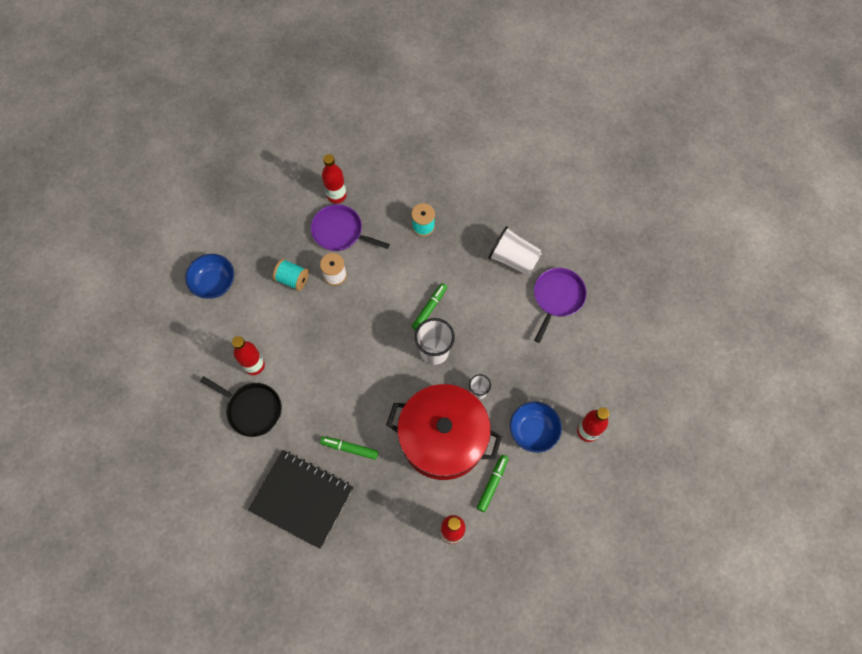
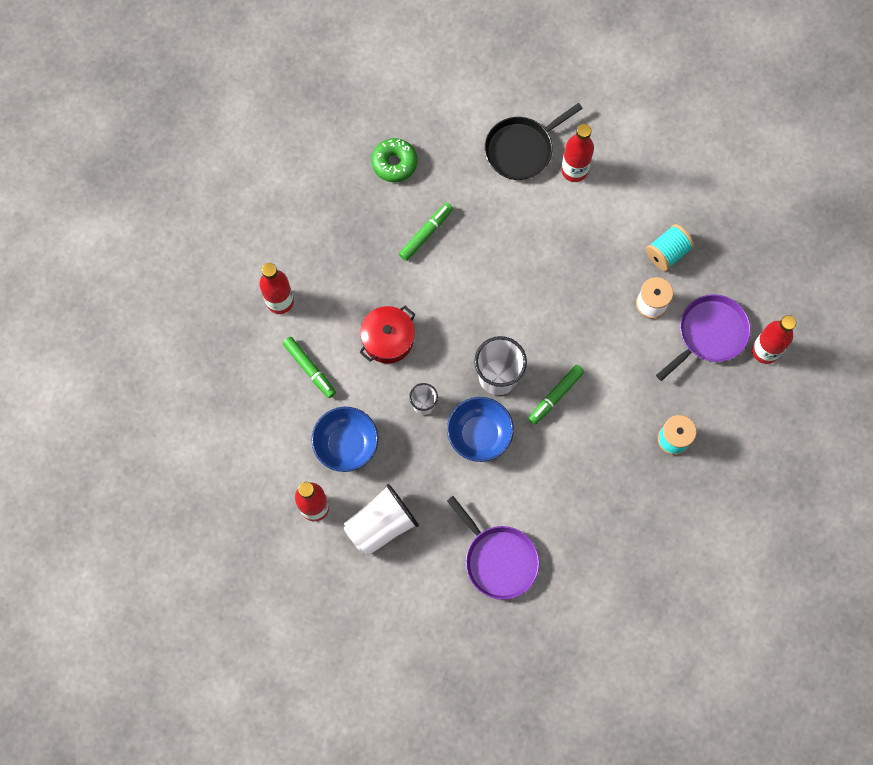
camera: 115 degrees right, 5 degrees up
blue bowl [185,254,234,299] -> blue bowl moved to [447,397,514,462]
black notebook [248,450,353,549] -> green donut [371,138,417,182]
red pot [386,384,502,480] -> red pot [359,306,416,364], size x0.48
green marker [412,283,447,330] -> green marker turned 75 degrees clockwise [528,365,584,425]
white cup [489,226,542,275] -> white cup moved to [344,484,419,556]

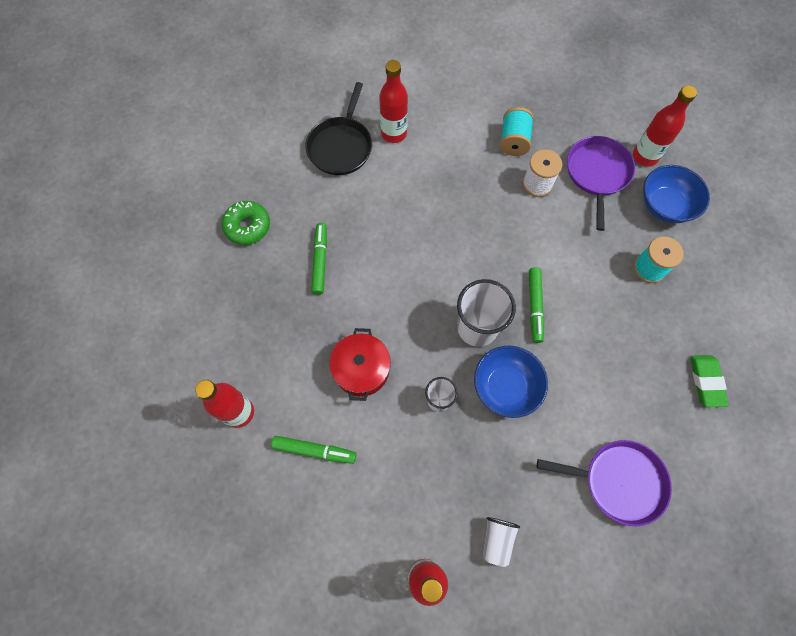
camera: 40 degrees left, 5 degrees down
blue bowl [311,407,378,472] -> blue bowl moved to [643,165,710,223]
white cup [344,484,419,556] -> white cup [483,517,520,567], size x0.55
none -> green eraser [690,355,729,407]

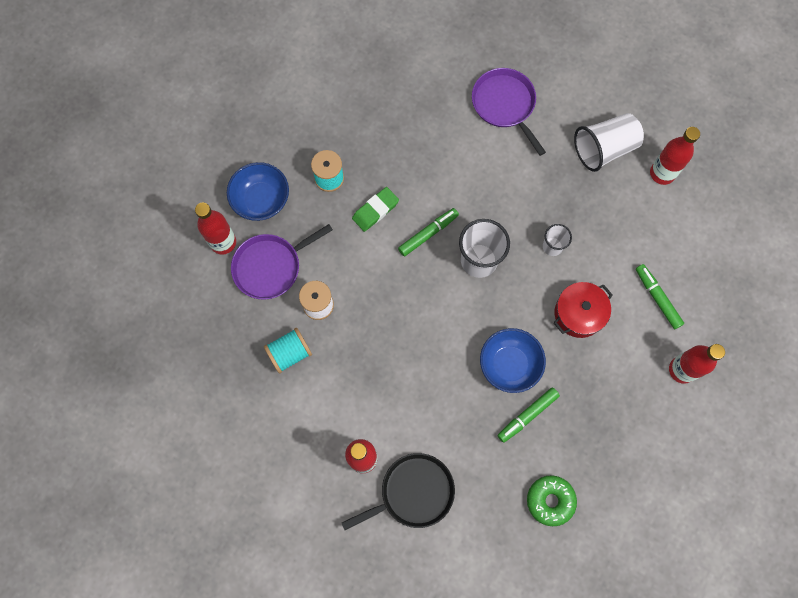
camera: 130 degrees left, 5 degrees up
blue bowl [474,346,548,418] -> blue bowl moved to [480,328,546,393]
white cup [483,517,520,567] -> white cup [574,113,644,172], size x1.80
green eraser [690,355,729,407] -> green eraser moved to [352,187,399,232]

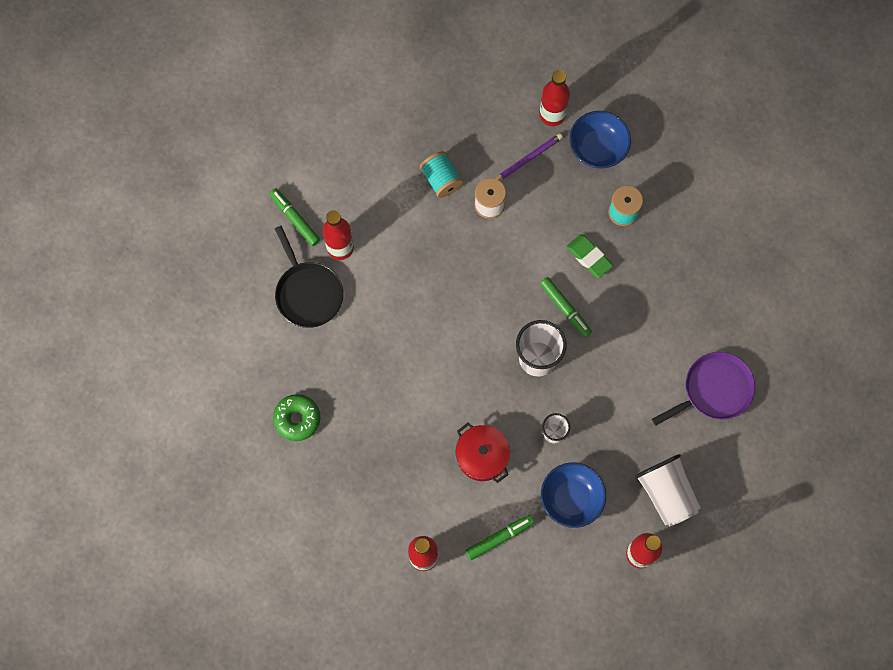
camera: 90 degrees right, 0 degrees up
purple pan [231,224,333,300] -> purple pencil [495,133,563,181]
blue bowl [480,328,546,393] -> blue bowl moved to [541,462,606,528]
green marker [498,387,560,443] -> green marker moved to [270,189,320,246]

